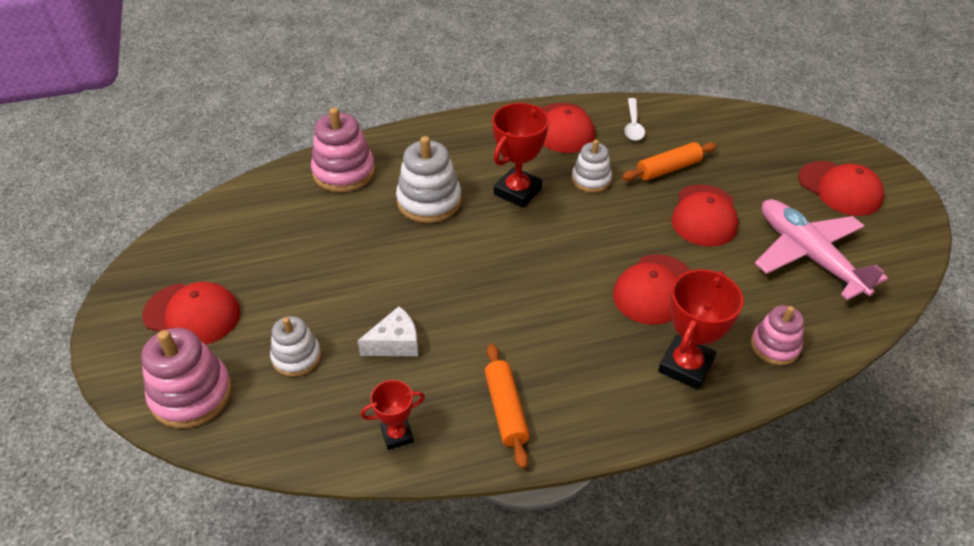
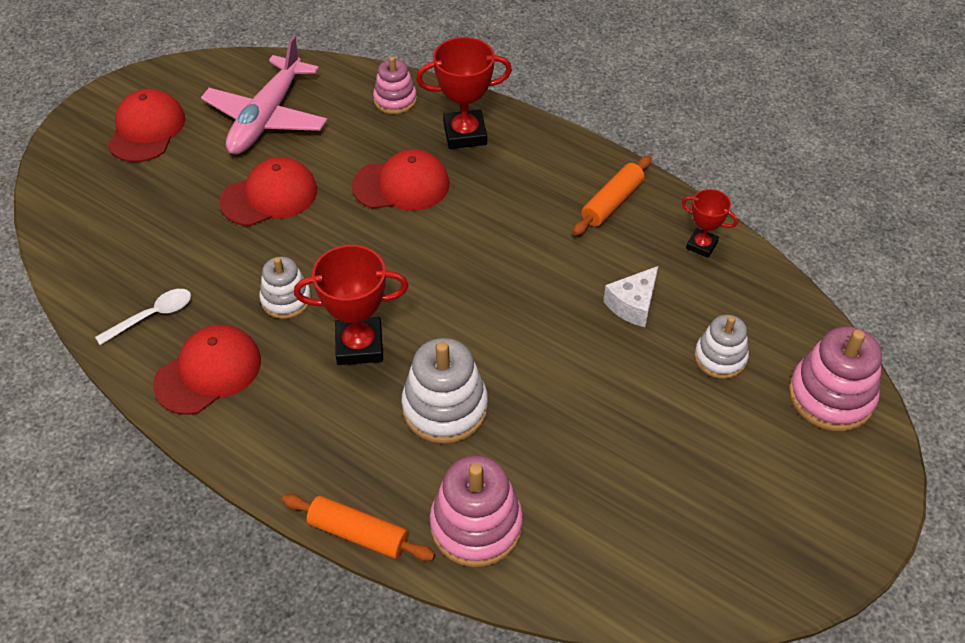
camera: 130 degrees left, 5 degrees up
red cap [142,282,240,345] -> none
white cheese [358,306,418,356] -> white cheese turned 75 degrees counterclockwise [603,266,658,327]
orange rolling pin [622,142,717,181] -> orange rolling pin moved to [282,494,435,561]

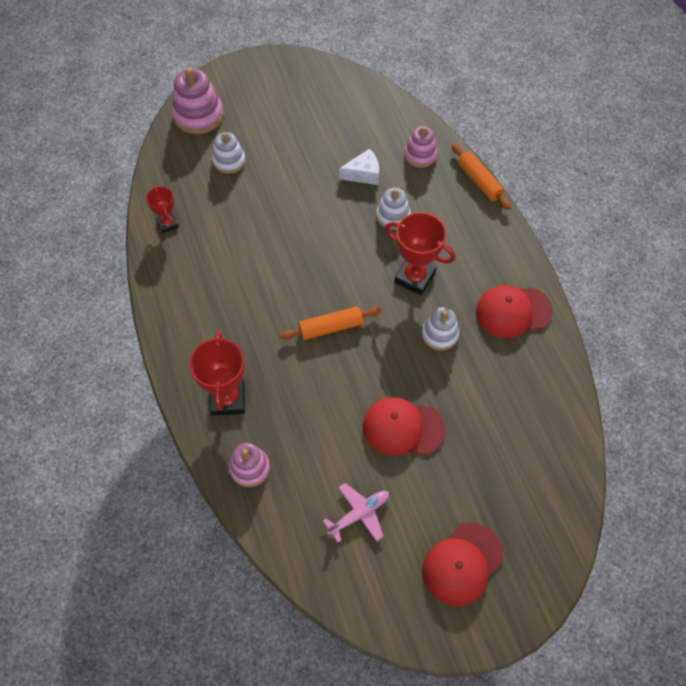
camera: 145 degrees left, 10 degrees up
white spoon [95,289,191,345] -> none
pink plane [201,36,328,154] -> pink plane [323,483,389,543], size x0.54
red cap [352,149,449,211] -> none
white stacking toy [401,338,488,444] -> white stacking toy [376,188,411,230], size x0.63
red trophy [416,37,512,149] -> red trophy turned 60 degrees clockwise [189,331,245,416]
pink stacking toy [430,455,523,567] -> pink stacking toy [404,126,437,168], size x0.63
orange rolling pin [573,156,652,235] -> orange rolling pin moved to [280,306,381,340]
white cheese [603,266,658,327] -> white cheese moved to [339,148,379,185]

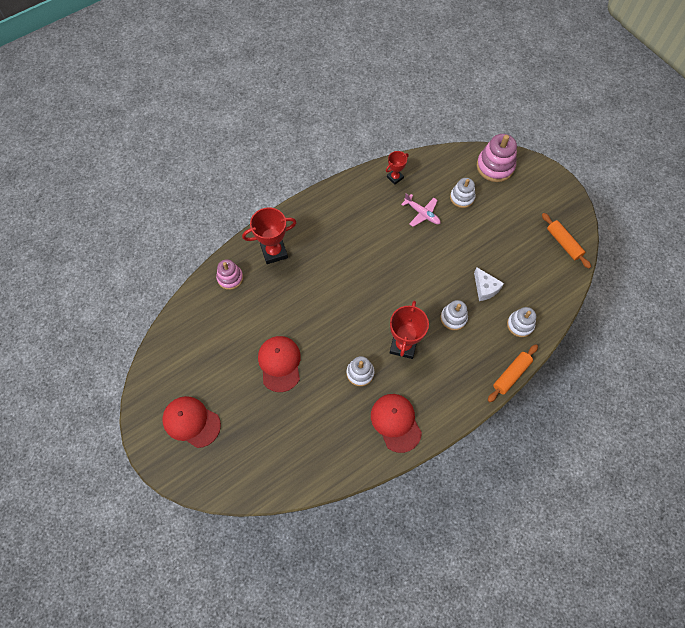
camera: 75 degrees right, 5 degrees up
orange rolling pin [280,306,381,340] -> orange rolling pin moved to [542,213,591,269]
pink plane [323,483,389,543] -> pink plane moved to [401,193,441,227]
pink stacking toy [404,126,437,168] -> white stacking toy [507,307,536,337]

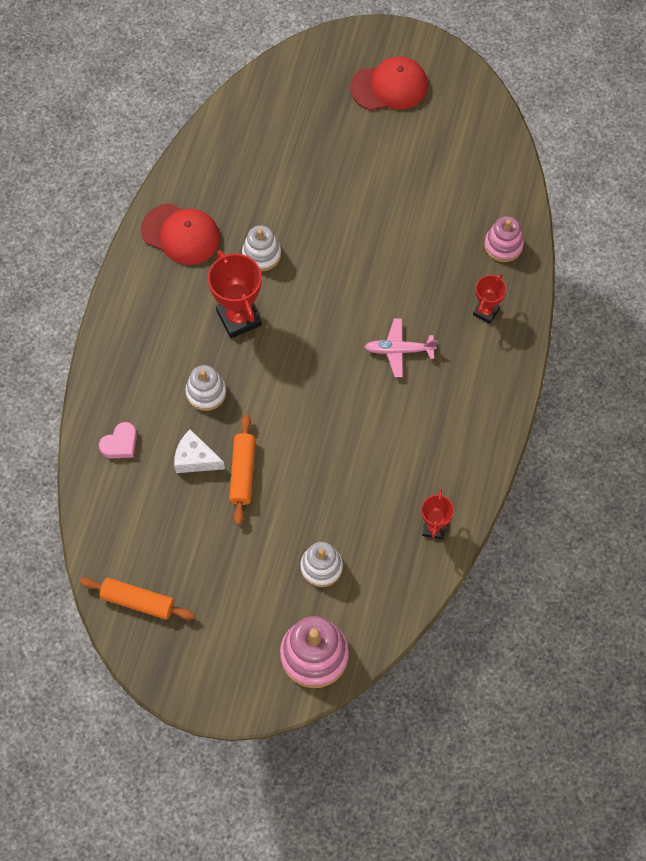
camera: 140 degrees right, 0 degrees up
red trophy [242,208,297,264] -> red trophy [473,274,506,324], size x0.58
red cap [258,336,301,392] -> none
pink plane [401,193,441,227] -> pink plane moved to [365,318,437,377]
orange rolling pin [488,344,538,402] -> orange rolling pin moved to [229,414,255,525]
white stacking toy [507,307,536,337] -> pink heart [99,422,137,459]

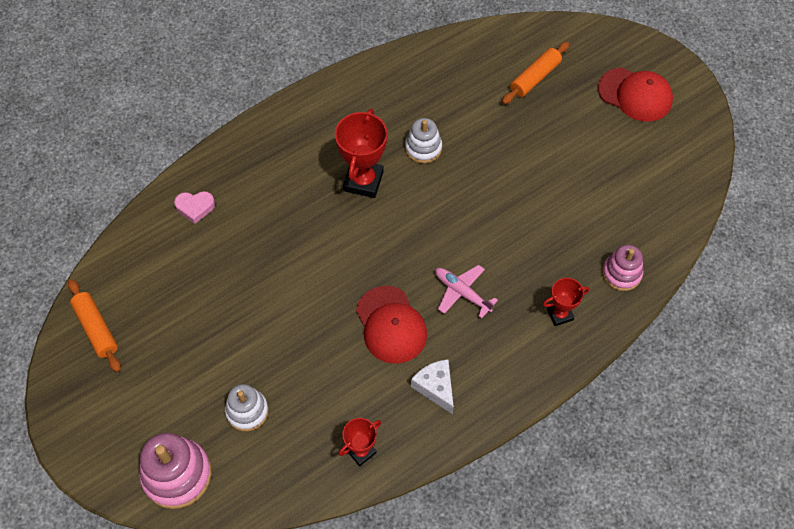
camera: 40 degrees right, 5 degrees down
red cap [141,203,220,265] -> red cap moved to [356,286,427,364]
white cheese [174,429,225,473] -> white cheese moved to [411,359,454,414]
white stacking toy [185,365,226,411] -> none
orange rolling pin [229,414,255,525] -> orange rolling pin moved to [502,42,569,104]

